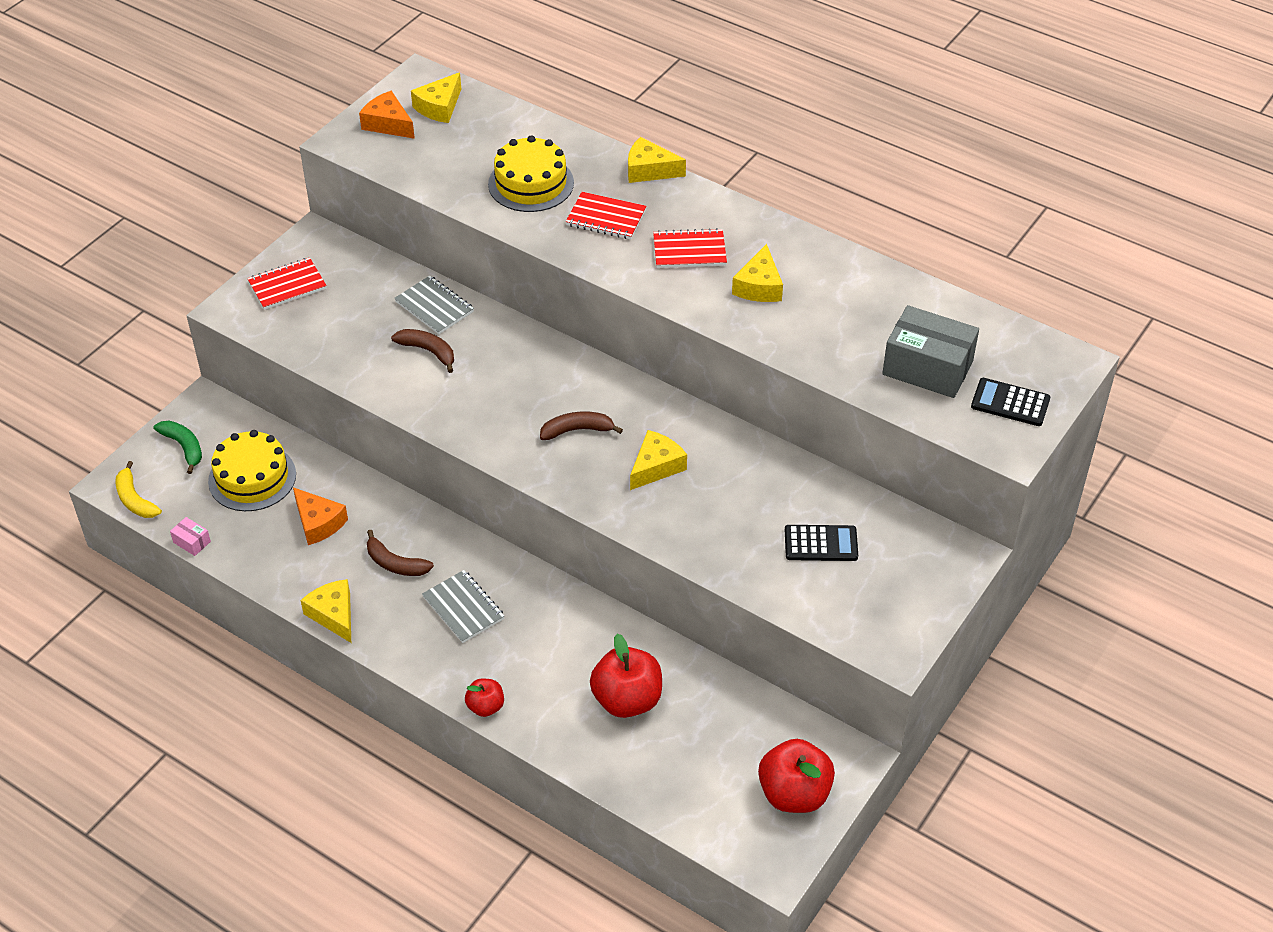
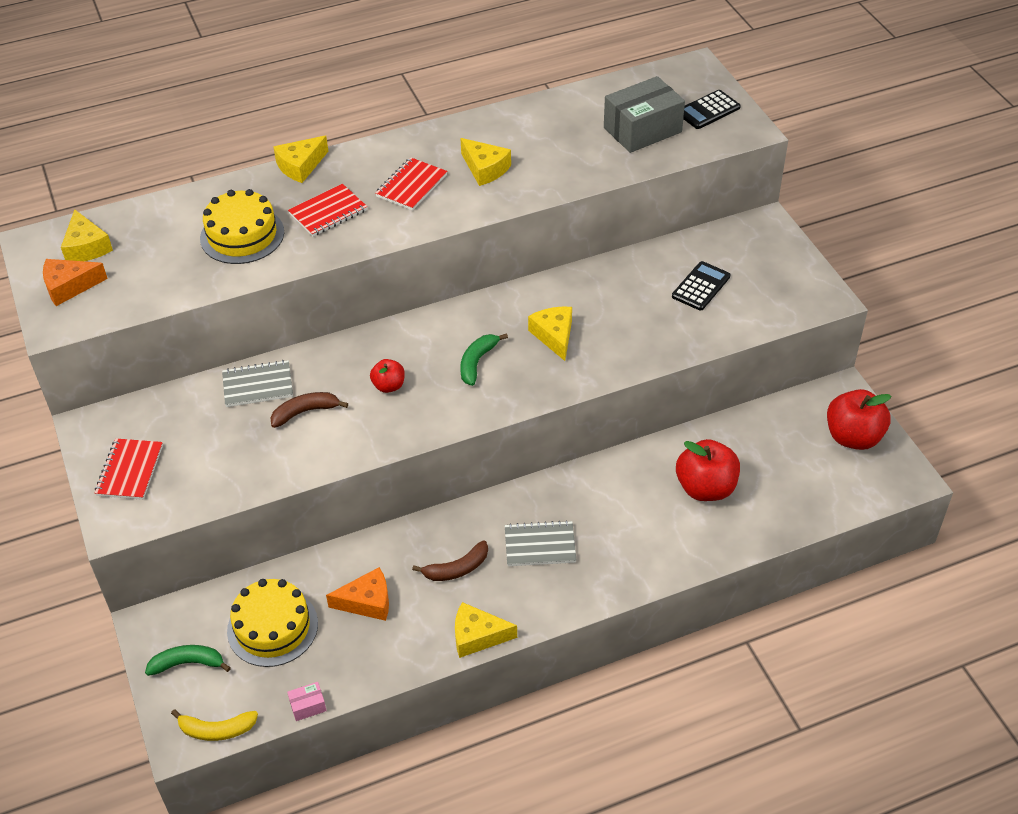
camera: 55 degrees left, 0 degrees up
red apple [465,679,504,717] -> red apple moved to [370,359,405,393]
brown banana [540,412,623,440] -> green banana [460,333,508,386]

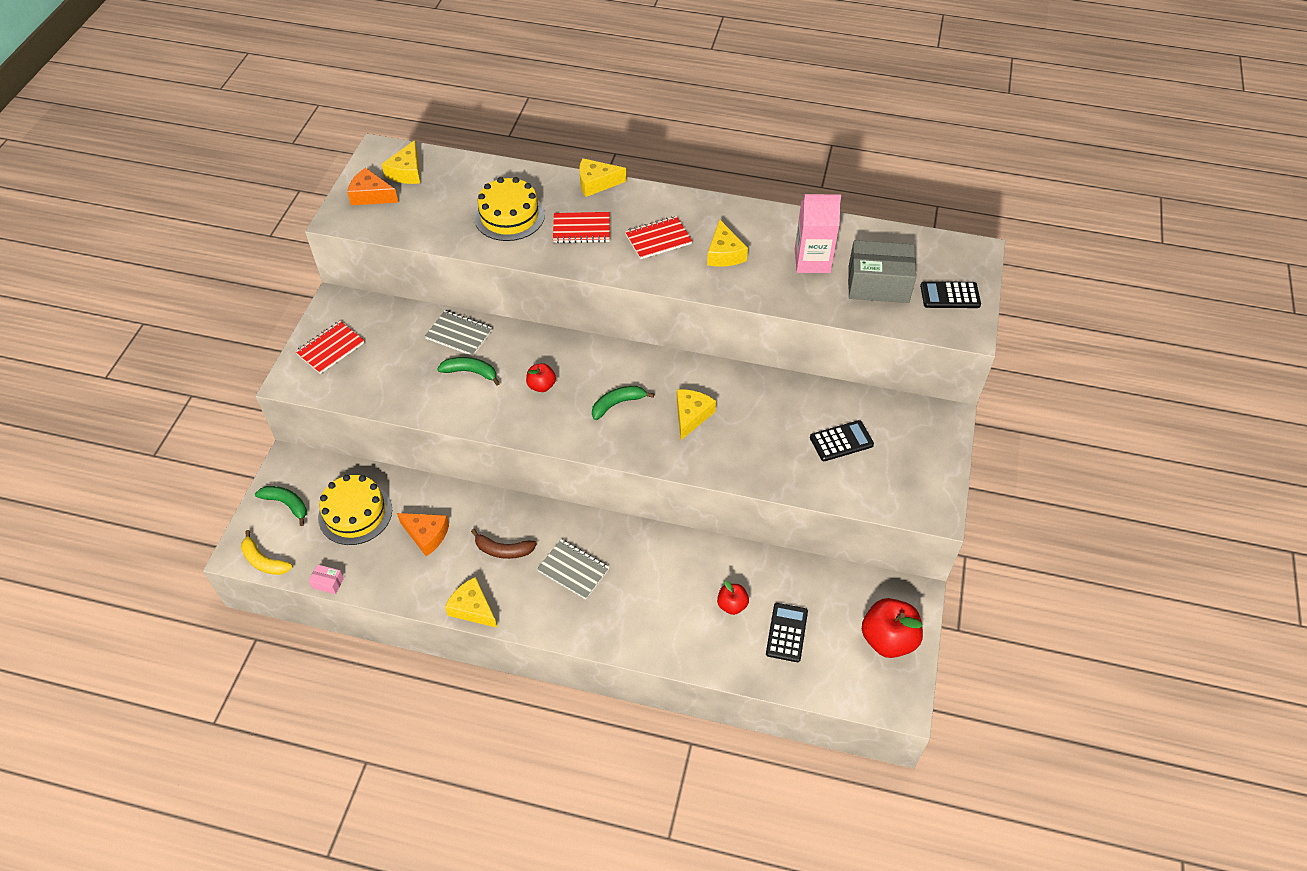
camera: 35 degrees right, 5 degrees up
brown banana [270,392,348,428] -> green banana [437,357,500,385]
red apple [676,439,740,501] -> red apple [717,581,749,615], size x0.54
none -> black calculator [766,603,808,662]
none -> pink carton [795,194,841,273]

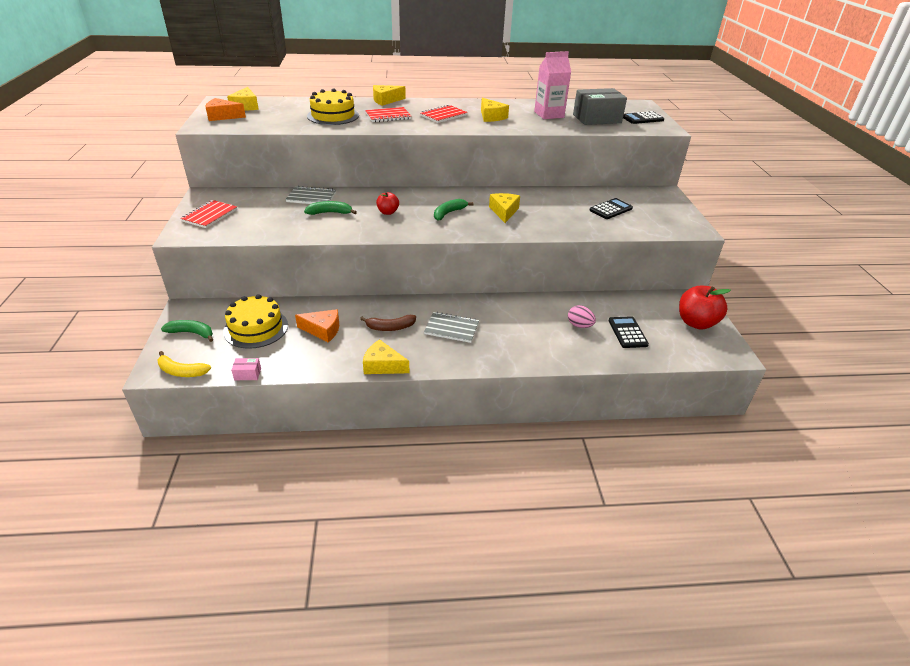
camera: 20 degrees left, 15 degrees down
red apple [717,581,749,615] -> pink egg [568,305,596,328]

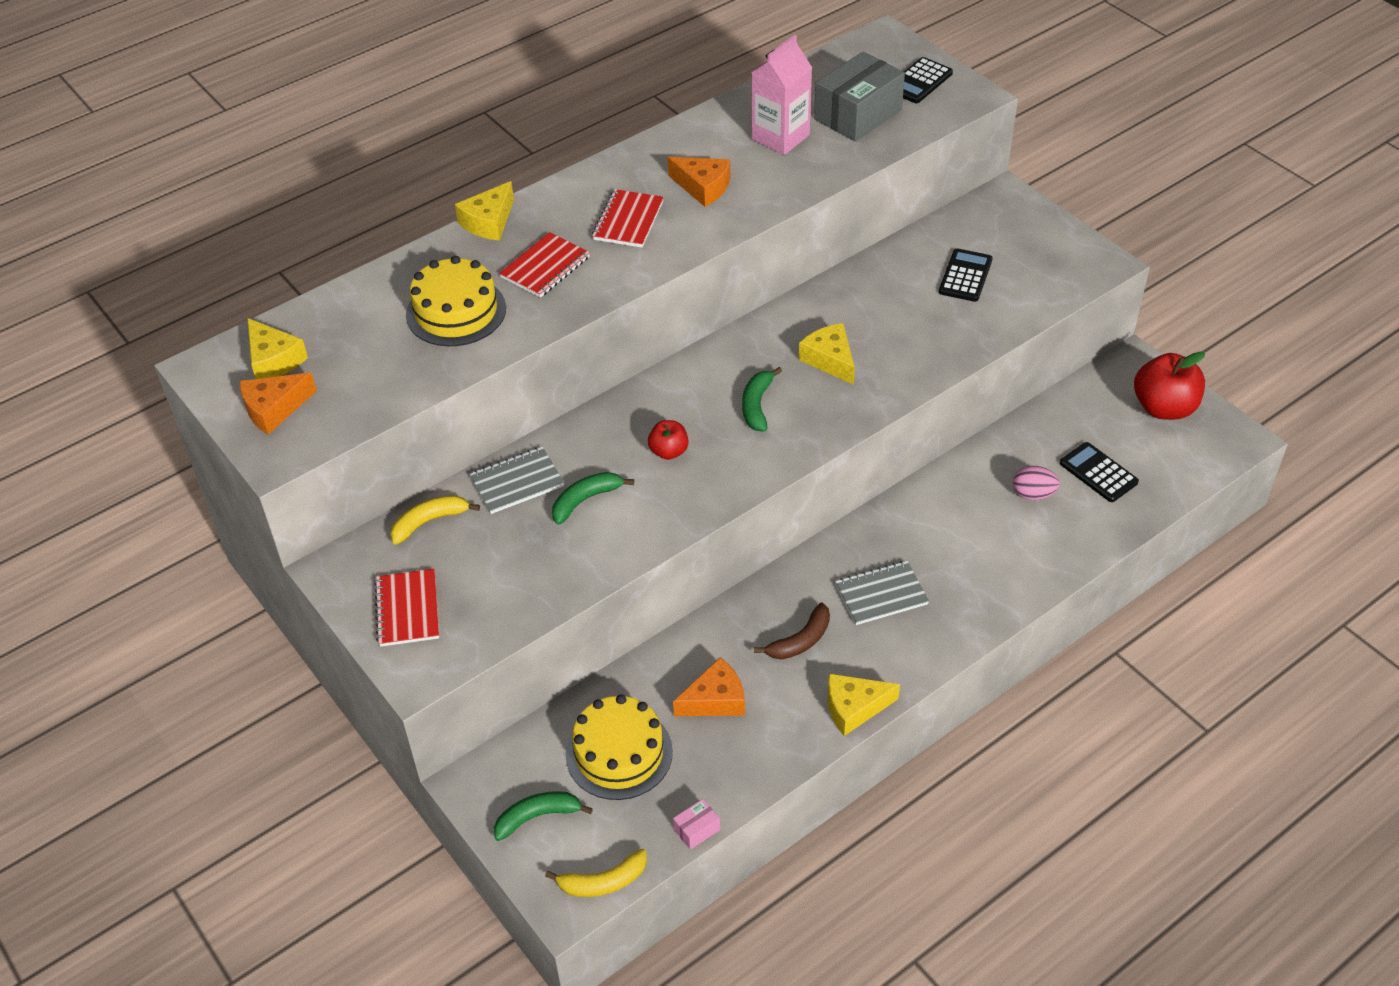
camera: 30 degrees left, 10 degrees up
yellow cheese [481,98,509,122] -> orange cheese [667,157,730,207]
none -> yellow banana [390,495,480,544]

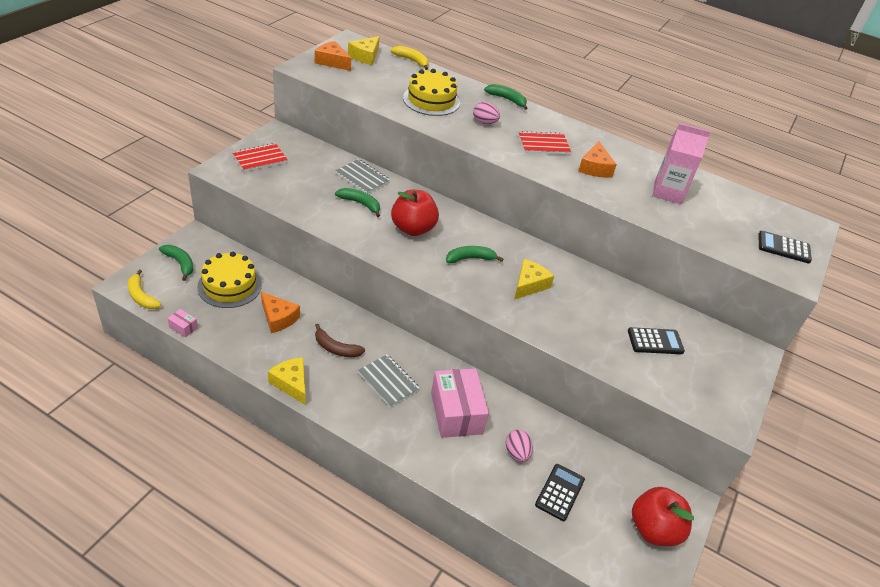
camera: 60 degrees right, 5 degrees down
yellow banana [390,495,480,544] -> yellow banana moved to [391,46,429,70]
yellow cheese [455,181,514,241] -> green banana [484,84,528,110]
red notebook [499,232,590,298] -> pink egg [473,102,500,124]
red apple [648,420,689,460] -> red apple [391,190,439,236], size x1.85
grey box [814,52,905,141] -> none
none -> pink box [431,368,489,438]

